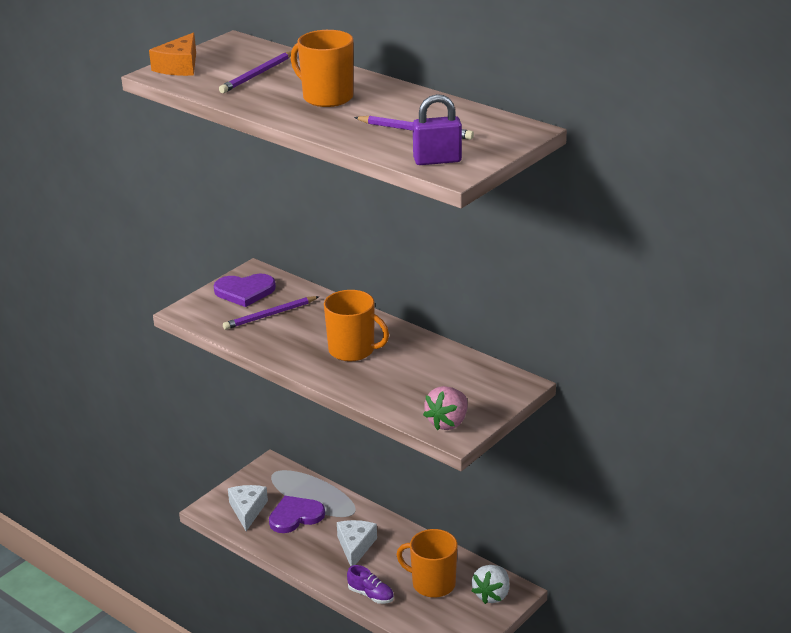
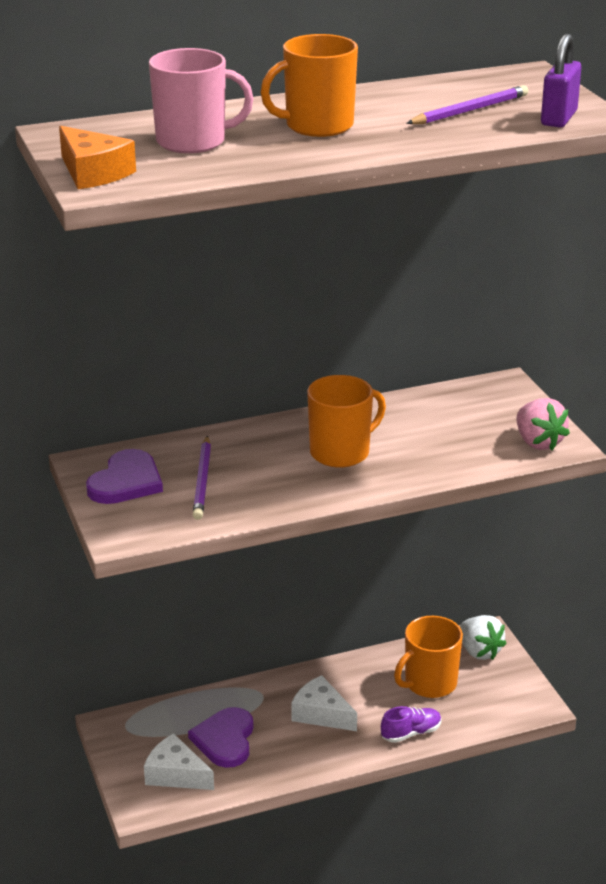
camera: 60 degrees left, 0 degrees up
purple pencil [219,51,291,93] -> pink mug [149,48,253,153]

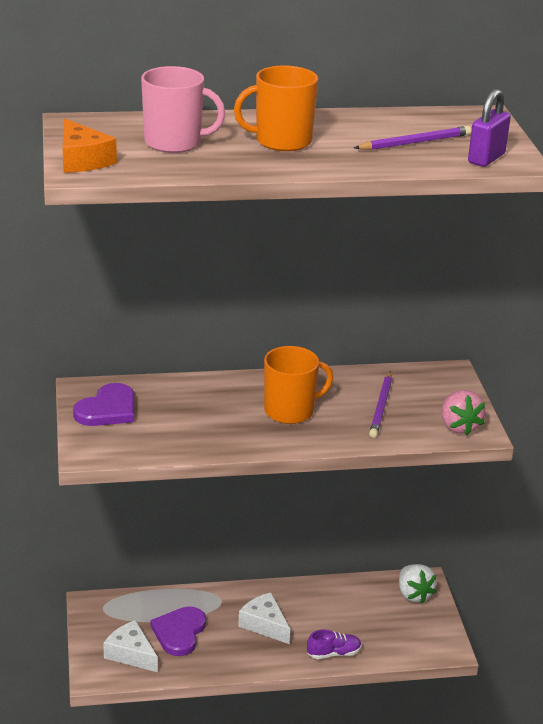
camera: 10 degrees right, 0 degrees up
purple pencil [193,436,211,520] -> purple pencil moved to [369,371,392,438]
orange mug [394,616,463,698] -> none

